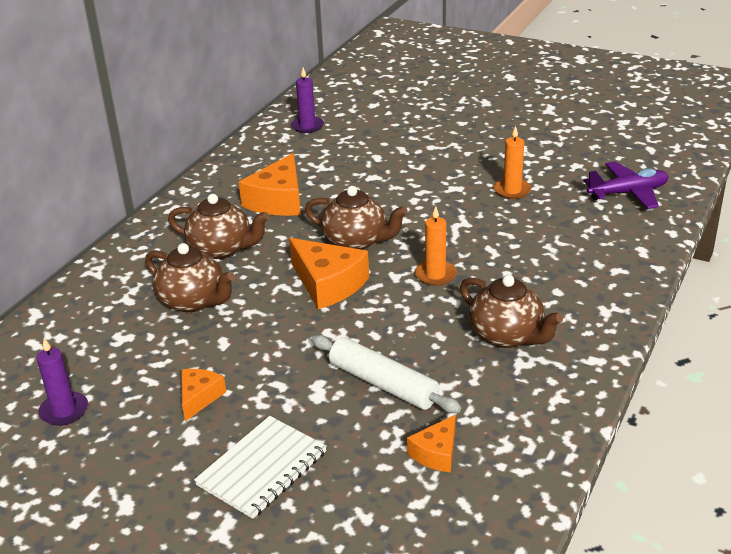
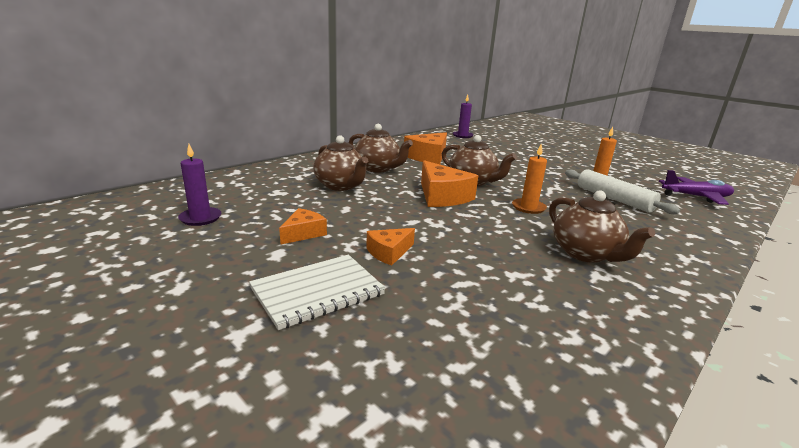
camera: 15 degrees right, 10 degrees down
white rolling pin [311,335,461,413] -> white rolling pin moved to [565,169,680,214]
orange cheese [407,415,456,472] -> orange cheese moved to [366,228,415,265]

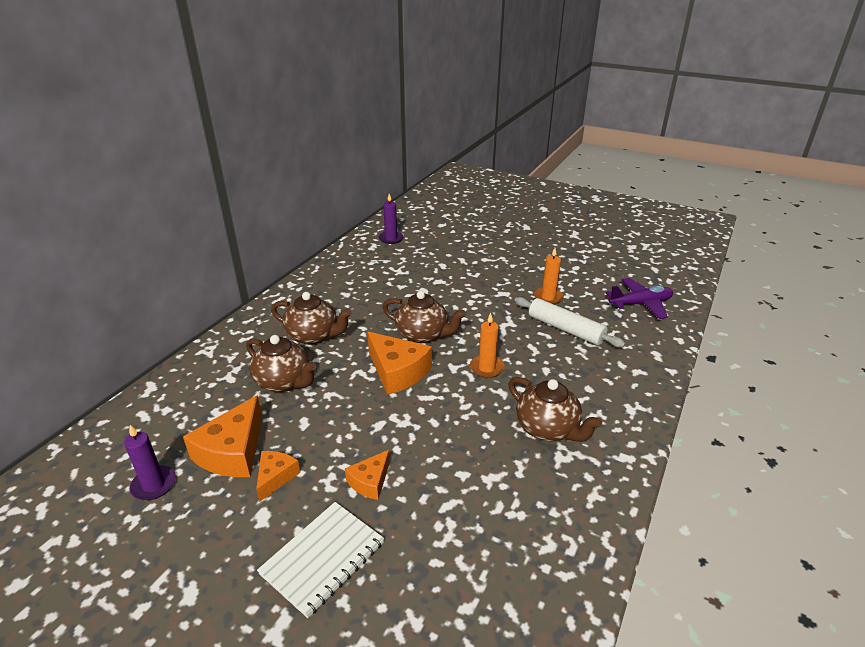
camera: 15 degrees left, 10 degrees up
orange cheese [404,132,447,164] -> orange cheese moved to [183,395,262,477]

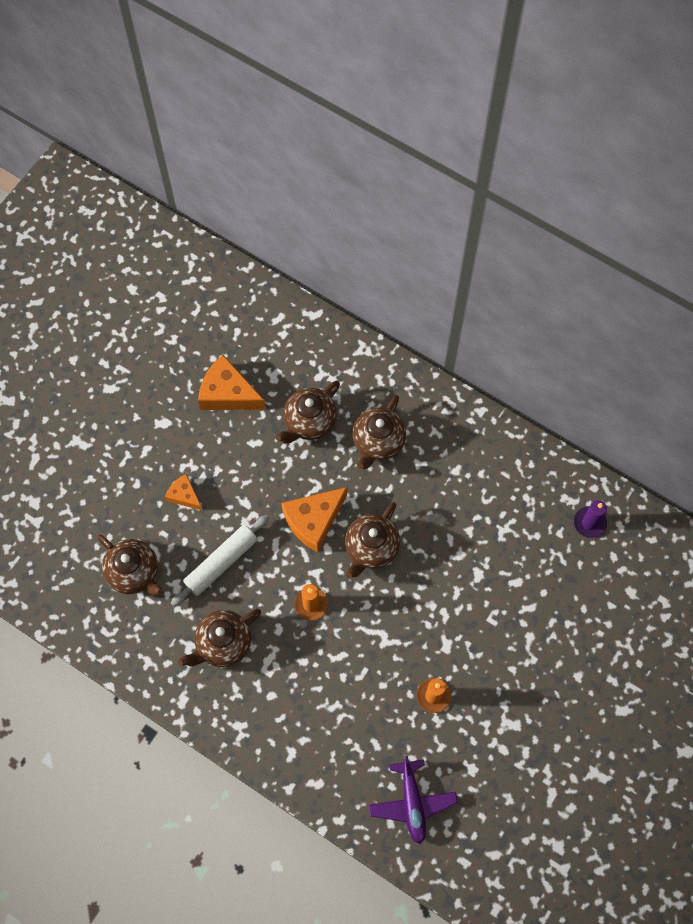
camera: 95 degrees right, 35 degrees up
purple candle [124,425,176,500] -> none
orange cheese [256,451,300,502] -> none
white notebook [257,502,384,618] -> none
white rolling pin [514,297,625,347] -> white rolling pin moved to [171,515,269,606]
none -> brown teapot [97,534,164,596]

